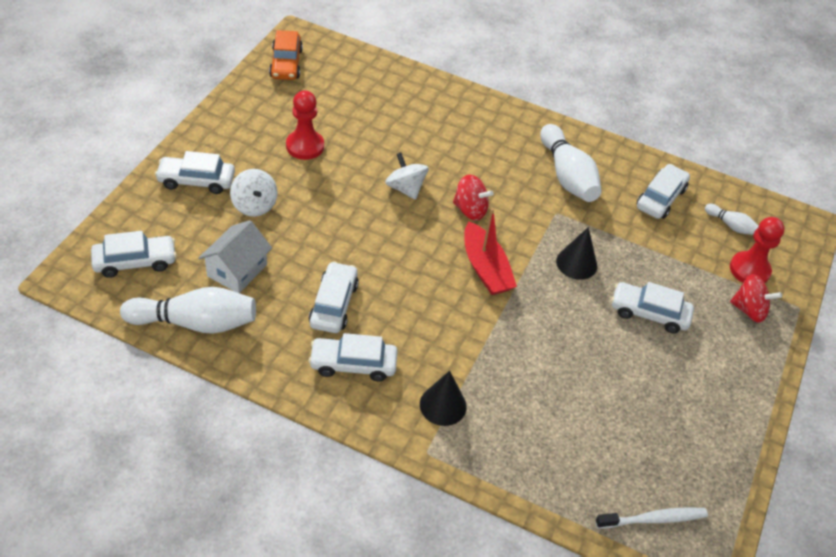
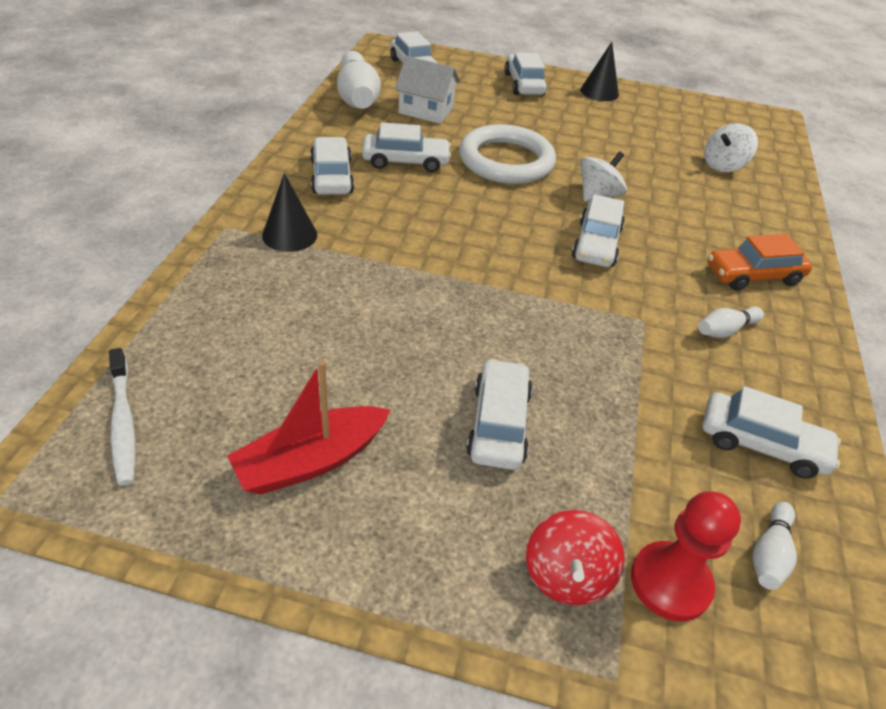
camera: 80 degrees right, 5 degrees down
white spinning top [230,169,278,217] -> white spinning top moved to [704,123,758,172]
orange car [269,30,303,80] -> orange car moved to [707,234,812,291]
red pawn [286,90,324,160] -> none
red spinning top [453,174,494,221] -> white car [572,194,625,267]
red boat [464,208,517,295] -> red boat moved to [227,360,391,495]
white bowling pin [540,124,602,202] -> white bowling pin [698,307,764,338], size x0.49
black cone [556,227,597,280] -> black cone moved to [580,42,619,101]
none -> white ring [459,124,556,184]

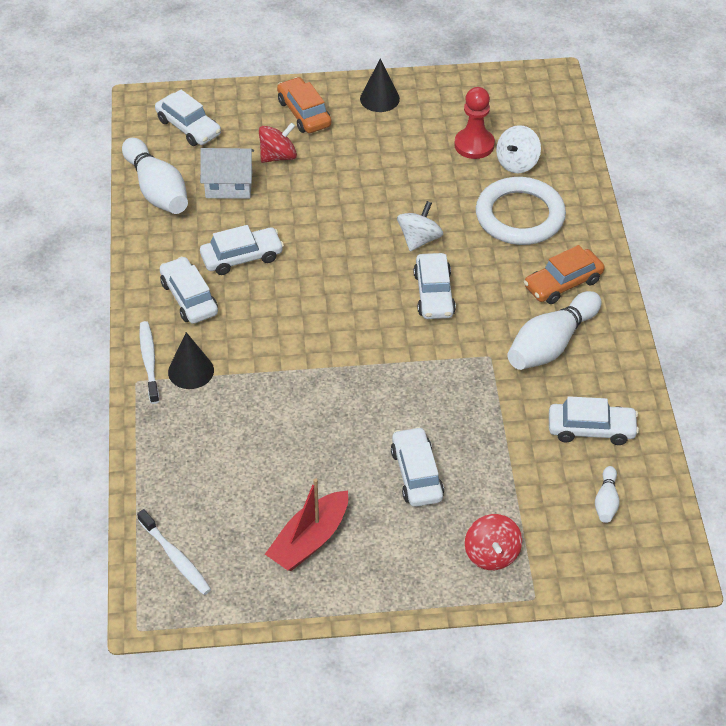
camera: 15 degrees left, 5 degrees up
white ring [459,124,556,184] -> white ring moved to [476,177,566,245]
white car [504,53,547,95] -> orange car [277,77,332,133]
red pawn [631,491,741,622] -> red pawn moved to [454,87,495,159]
white bowling pin [698,307,764,338] -> white bowling pin [507,291,601,370], size x2.04
none -> white toothbrush [139,321,159,404]
none -> red spinning top [259,122,297,163]

